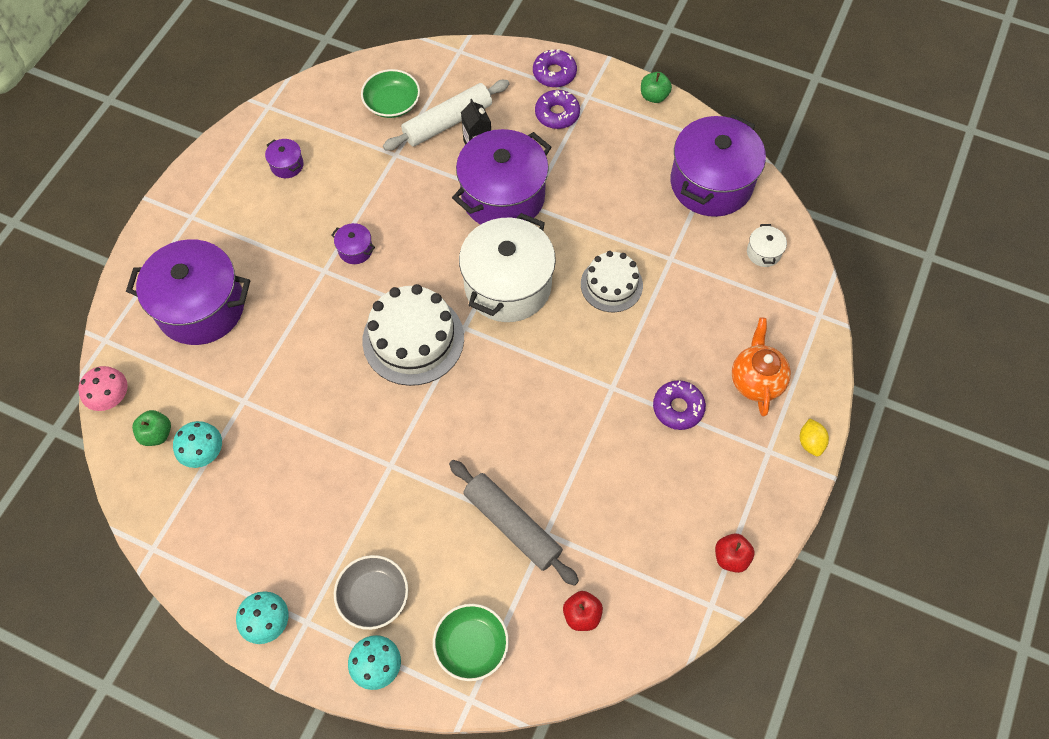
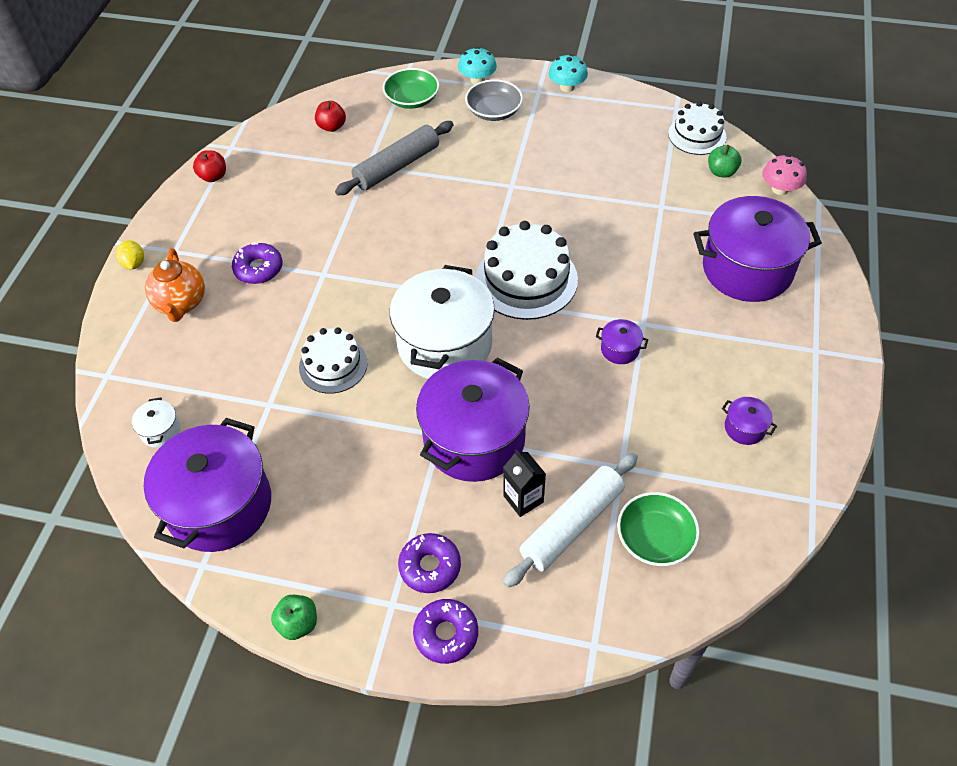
camera: 170 degrees right, 10 degrees down
turquoise mushroom [173,421,222,468] -> none
grey rolling pin [449,460,579,586] -> grey rolling pin turned 75 degrees counterclockwise [335,121,454,195]
none -> white cake [668,101,726,155]

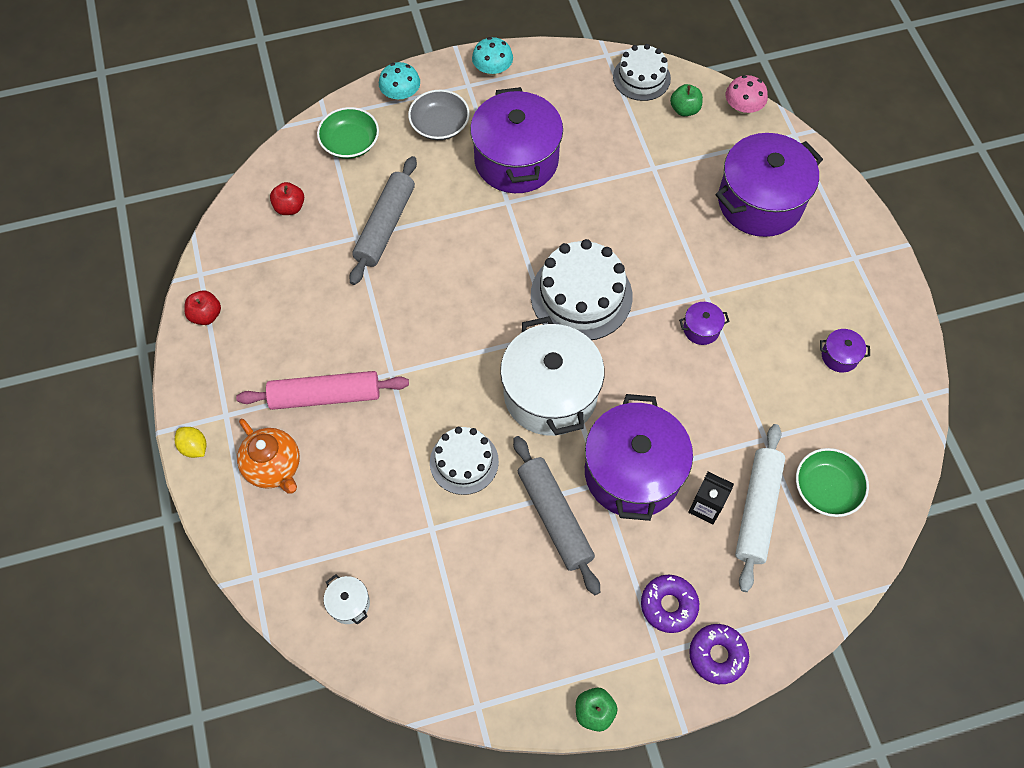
camera: 30 degrees left, 10 degrees up
purple pot [144,418,271,552] -> purple pot moved to [470,87,563,193]
purple donut [232,242,283,284] -> pink rolling pin [236,371,409,410]
none -> grey rolling pin [513,436,600,595]

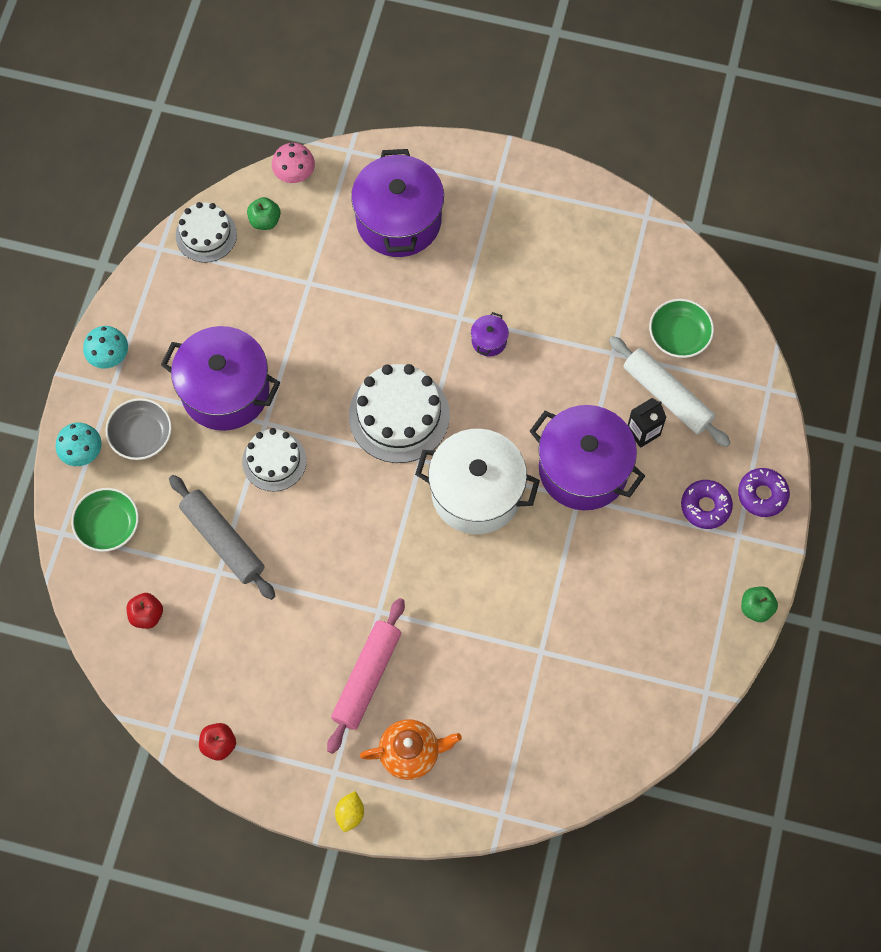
camera: 60 degrees left, 5 degrees up
yellow lemon [175,427,206,458] -> yellow lemon turned 60 degrees counterclockwise [335,791,364,832]
white pot [324,574,370,625] -> none
white cake [430,427,499,495] -> white cake moved to [242,428,307,491]
grey rolling pin [513,436,600,595] -> none
purple pot [820,329,870,373] -> none

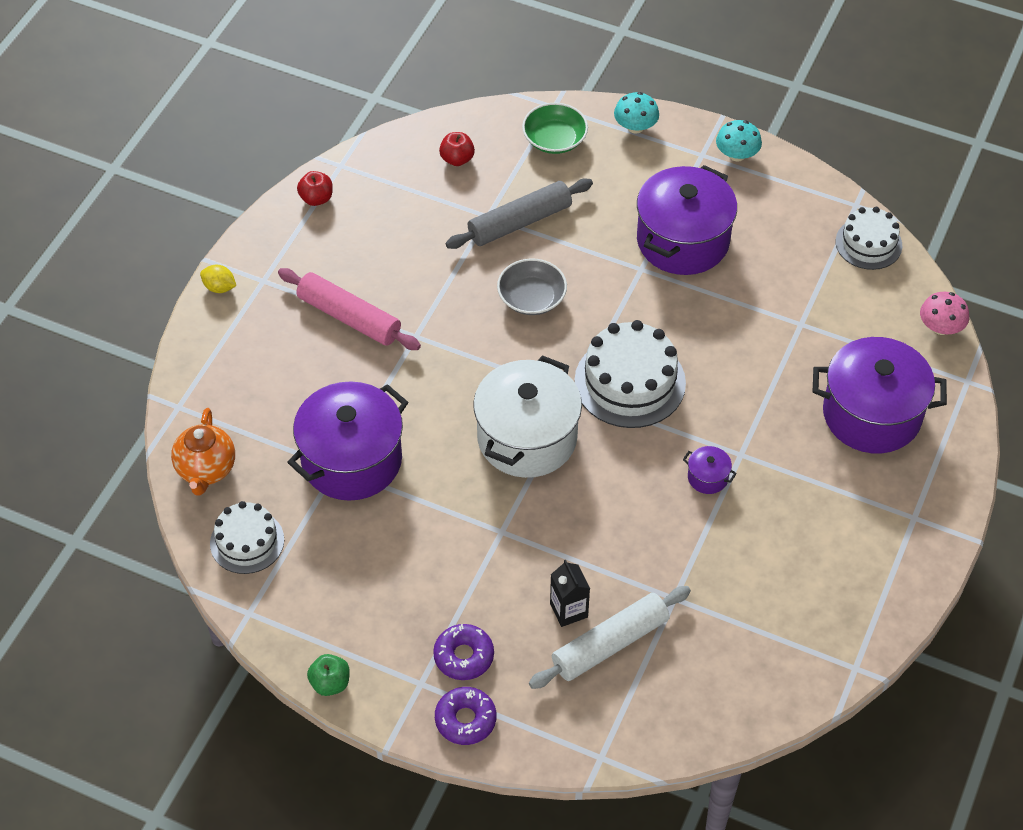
camera: 100 degrees right, 15 degrees down
grey bowl [105,398,172,460] -> grey bowl moved to [497,258,567,315]
white cake [242,428,307,491] -> white cake moved to [210,501,284,574]
green apple [247,197,281,230] -> none
orange teapot [360,719,462,780] -> orange teapot moved to [171,408,235,495]
purple pot [529,405,645,510] -> purple pot moved to [287,381,408,501]
green bowl [649,299,714,358] -> none

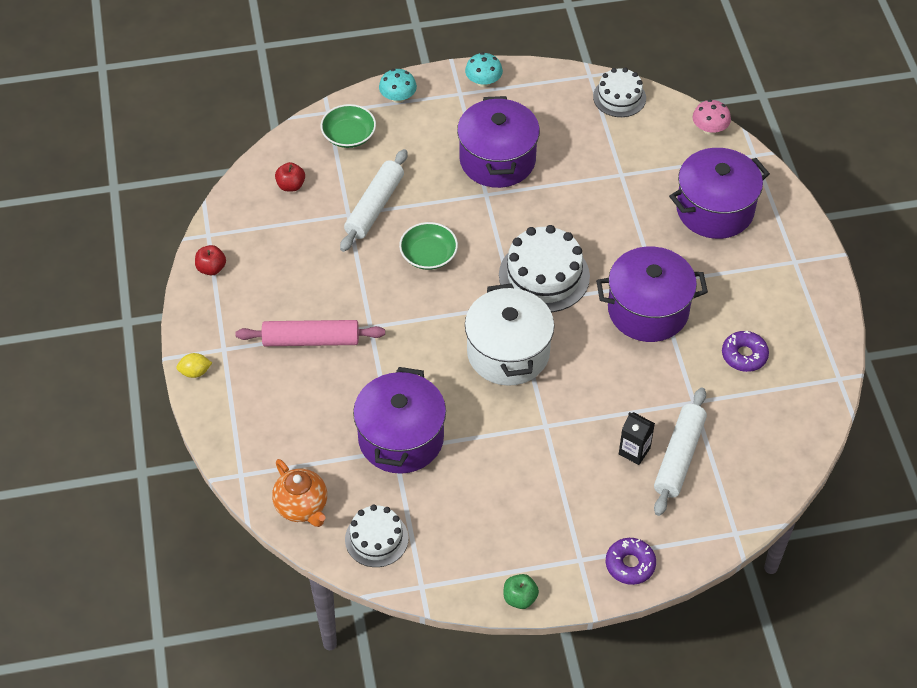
camera: 35 degrees left, 0 degrees up
purple donut [433,624,494,680] -> purple donut moved to [722,331,769,372]
grey rolling pin [446,178,593,249] -> white rolling pin [340,149,407,252]
grey bowl [497,258,567,315] -> green bowl [399,222,458,270]
purple pot [683,446,737,494] -> purple pot [596,247,708,342], size x2.48

